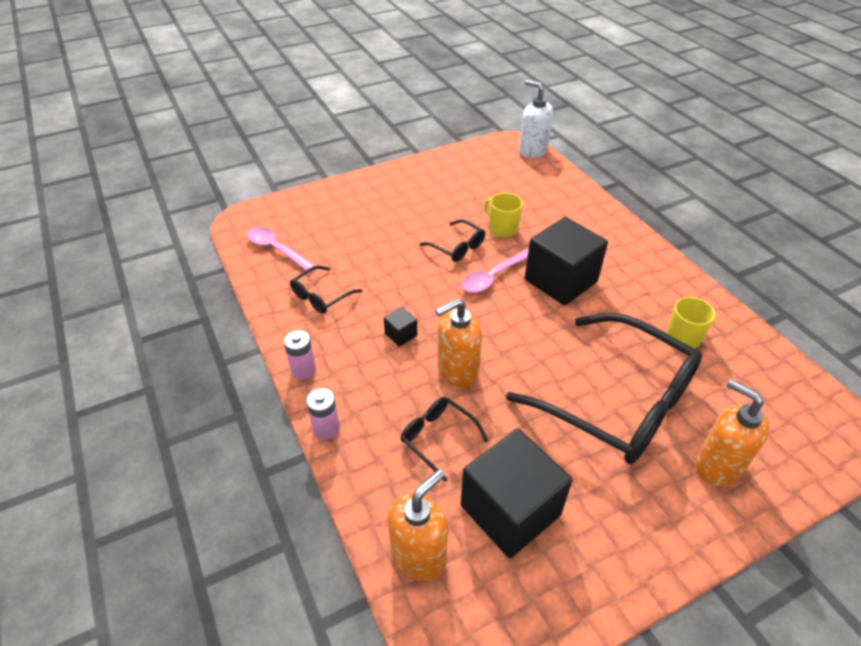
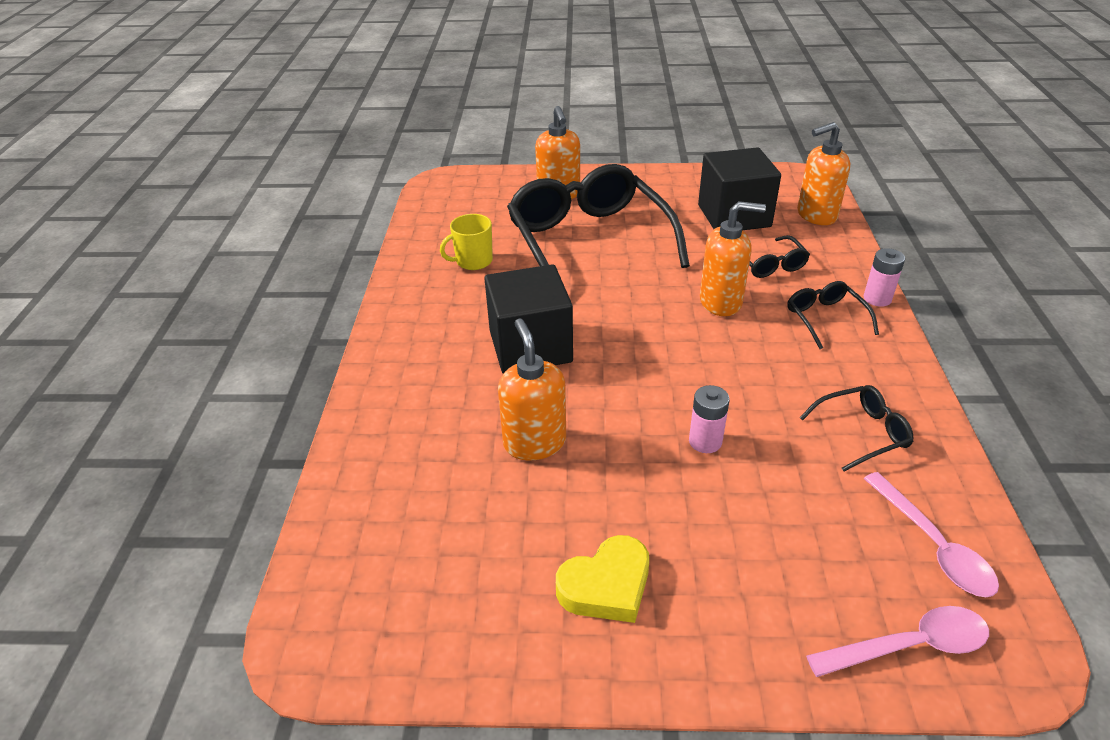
camera: 150 degrees left, 5 degrees down
pink battery [284,330,316,379] -> pink battery moved to [689,385,730,453]
black cube [384,307,417,347] -> none
black glasses [420,219,485,262] -> black glasses moved to [787,281,879,349]
pink spoon [462,249,529,293] -> pink spoon moved to [806,606,989,677]
yellow mug [484,193,523,238] -> orange soap dispenser [498,319,566,461]
white soap dispenser [519,80,553,158] -> none
none -> yellow heart [556,535,649,623]

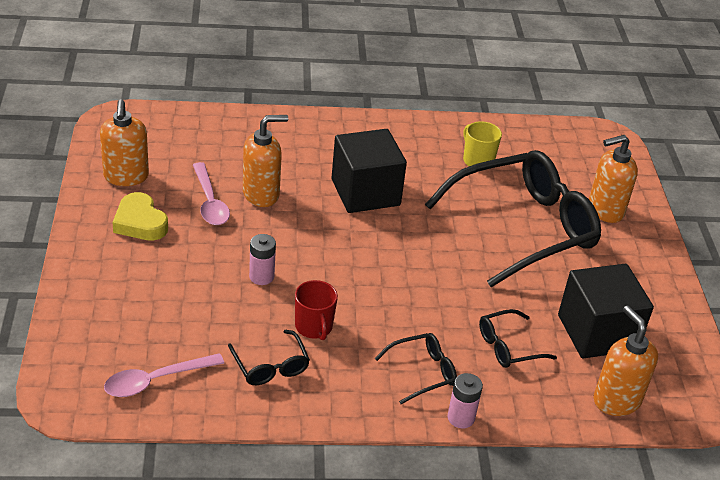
camera: 80 degrees right, 0 degrees up
orange soap dispenser [700,201,766,316] -> orange soap dispenser moved to [100,99,149,186]
pink spoon [806,606,989,677] -> pink spoon moved to [193,162,230,225]
none -> red mug [295,280,338,340]

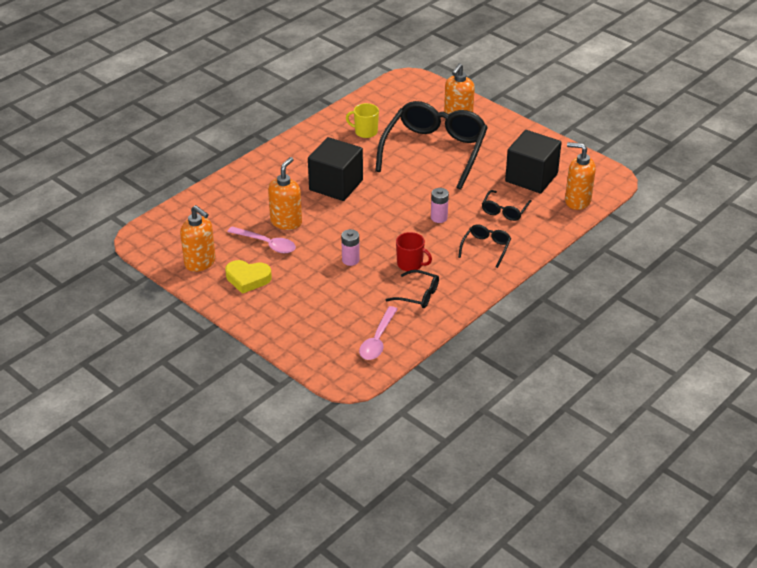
camera: 40 degrees left, 0 degrees up
pink battery [447,373,483,428] -> pink battery moved to [431,188,449,223]

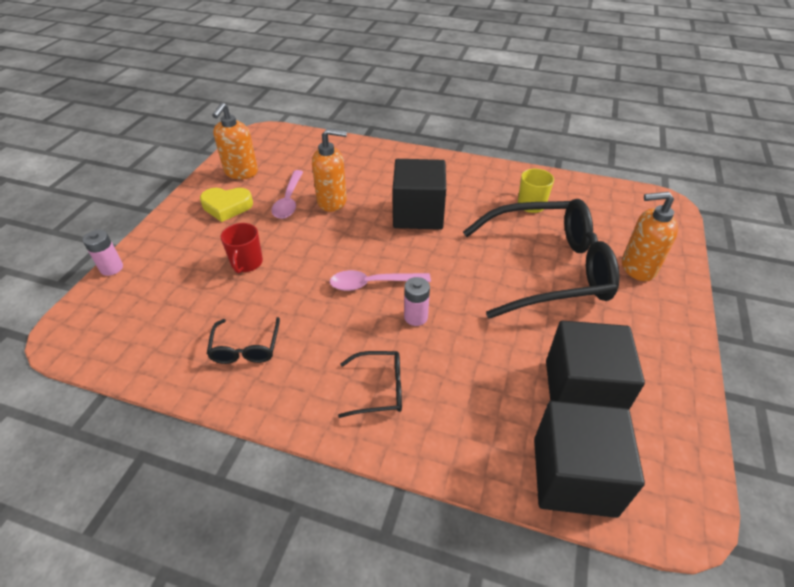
camera: 65 degrees right, 5 degrees up
yellow heart [225,260,272,294] -> yellow heart turned 75 degrees counterclockwise [200,188,253,222]
pink battery [341,229,360,266] -> pink battery moved to [83,230,123,276]
pink spoon [359,306,397,360] -> pink spoon moved to [330,270,431,291]
red mug [396,232,432,271] -> red mug moved to [221,223,263,274]
black glasses [482,190,532,221] -> none
orange soap dispenser [565,142,596,210] -> black cube [534,401,645,518]

